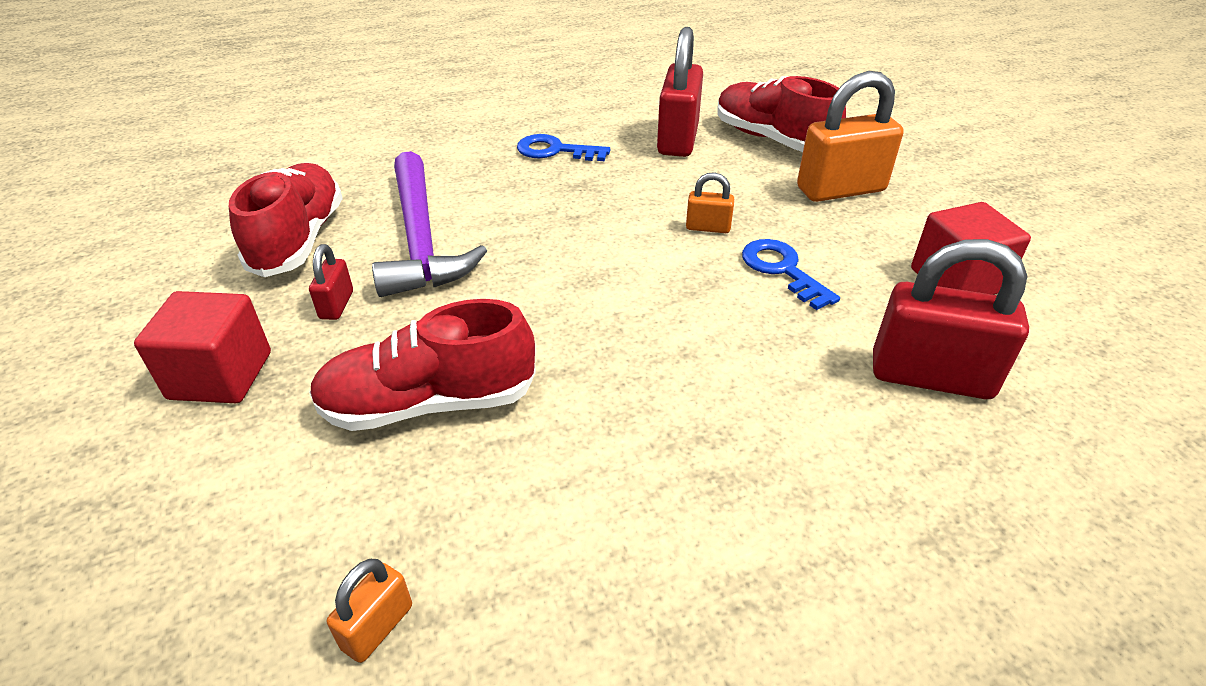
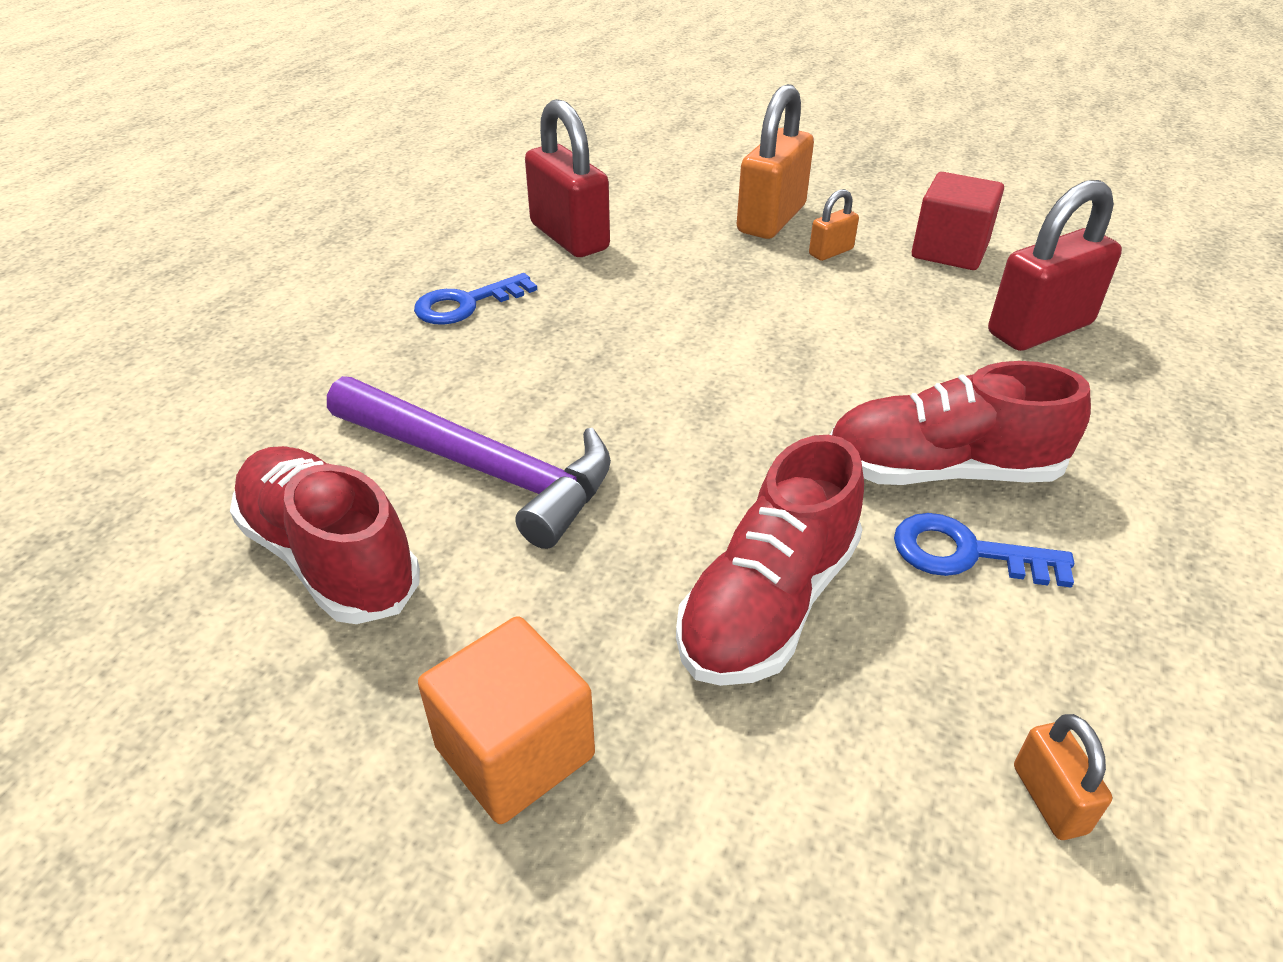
camera: 45 degrees left, 0 degrees up
red cube [134,291,271,403] -> orange cube [418,616,595,824]
red padlock [309,244,353,320] -> none
orange padlock [686,172,734,233] -> orange padlock moved to [809,189,859,261]
red shoe [717,76,846,152] -> red shoe moved to [830,361,1091,485]
blue key [742,239,840,310] -> blue key moved to [894,513,1074,588]

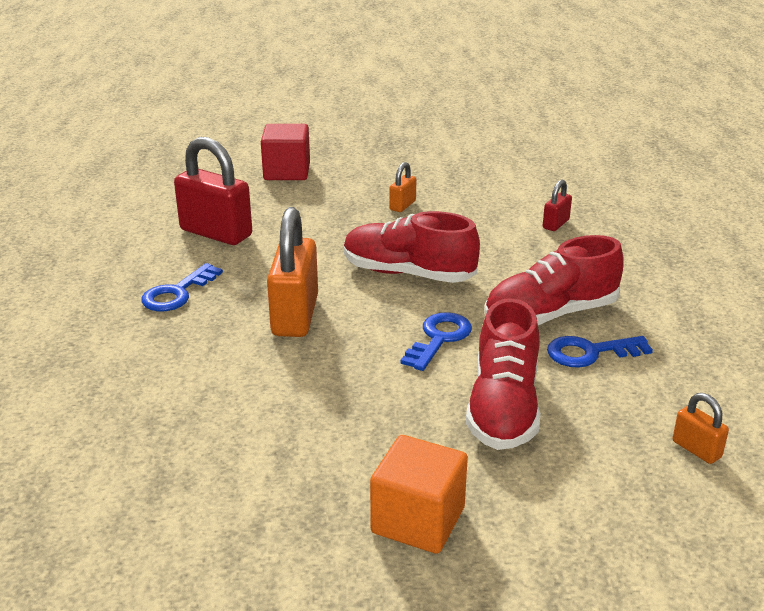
camera: 25 degrees left, 10 degrees down
red shoe [230,446,420,624] -> red shoe moved to [344,211,480,283]
purple hammer [327,376,611,549] -> none
orange padlock [737,84,814,239] -> orange padlock moved to [267,207,318,337]
red cube [912,172,1004,270] -> red cube moved to [261,124,310,180]
red padlock [988,180,1122,351] -> red padlock [543,180,572,231], size x0.48
none -> blue key [400,312,472,371]

